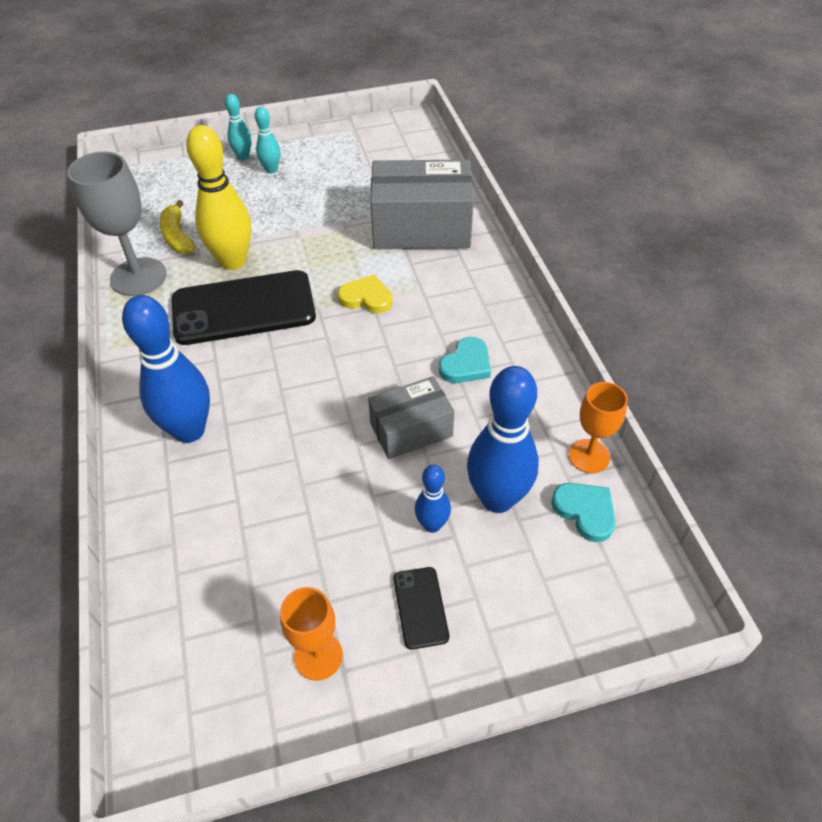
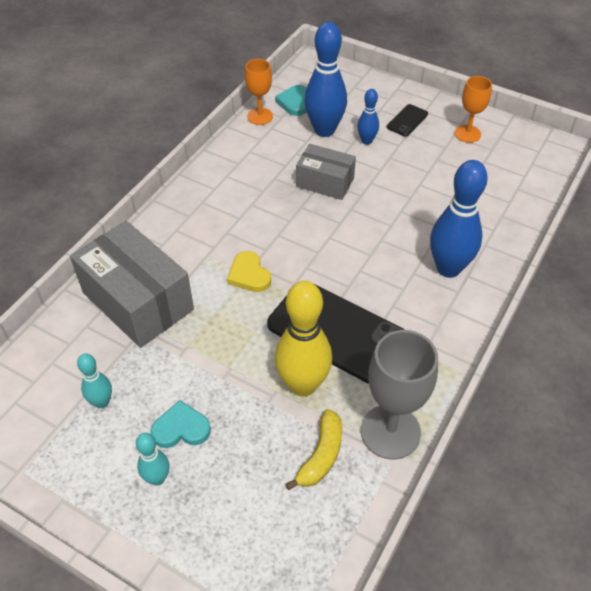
camera: 135 degrees left, 0 degrees up
turquoise bowling pin [225,94,252,160] -> turquoise bowling pin moved to [77,353,112,408]
turquoise heart [439,337,491,383] -> turquoise heart moved to [151,400,211,448]

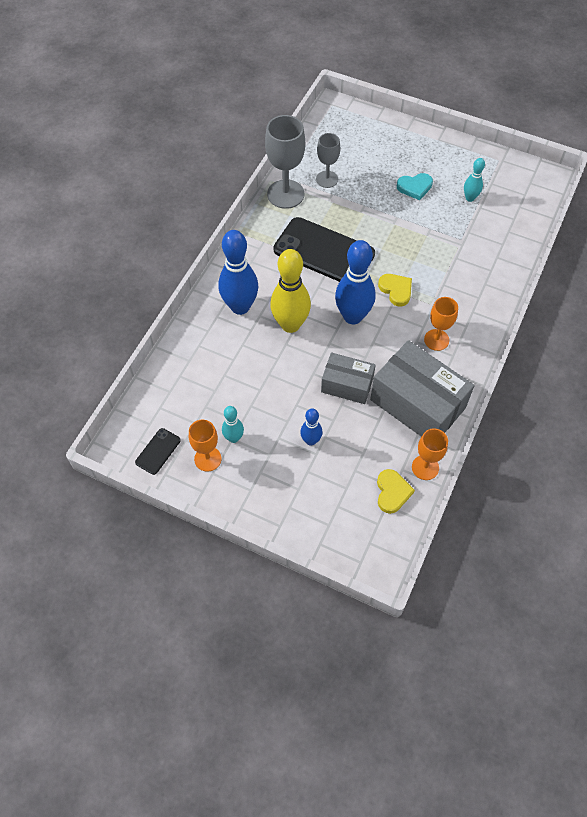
camera: 175 degrees right, 10 degrees up
grey box [70,221,194,348] -> grey box moved to [370,340,475,437]
turquoise bowling pin [136,433,169,486] -> turquoise bowling pin moved to [222,406,244,443]
turquoise heart [275,85,307,116] -> yellow heart [377,469,415,514]
yellow bowling pin [275,281,332,397] -> yellow bowling pin moved to [270,249,311,333]
yellow banana [286,409,342,490] -> grey goblet [316,133,340,188]
blue bowling pin [305,22,347,137] -> blue bowling pin moved to [335,240,375,324]
black phone [387,104,428,137] -> black phone moved to [135,428,181,475]
none -> orange goblet [424,297,458,351]

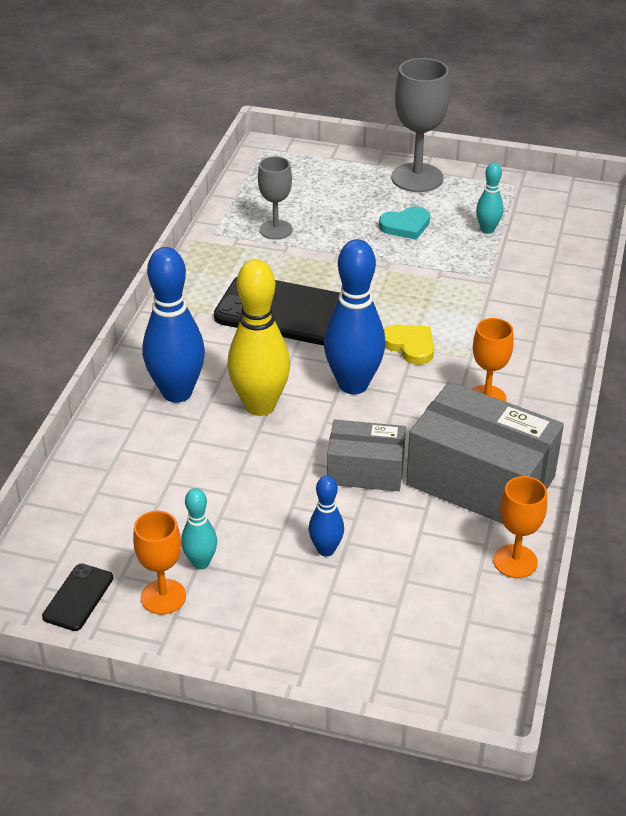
camera: 10 degrees left, 20 degrees down
grey goblet [265,115,305,209] -> grey goblet moved to [391,58,450,192]
yellow heart [377,469,415,514] -> none

